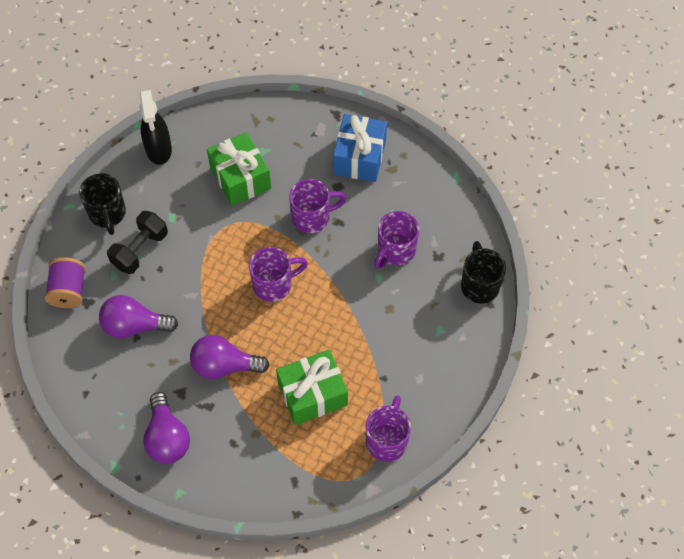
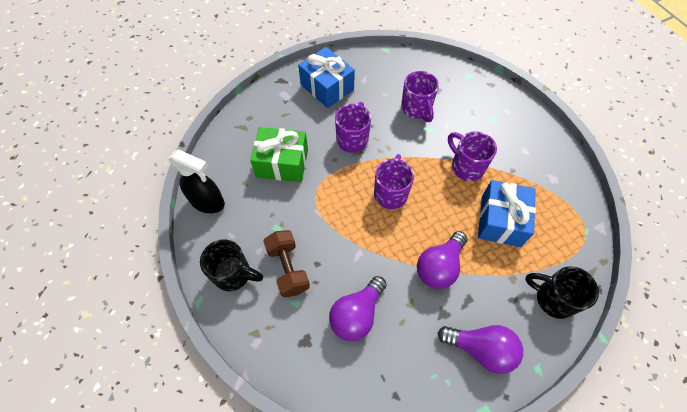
camera: 55 degrees left, 0 degrees up
purple spool [45,257,86,308] -> none
black dumbbell [107,211,168,274] -> brown dumbbell [264,230,310,298]
green gift [276,350,348,425] -> blue gift [478,180,536,247]
purple mug [366,396,411,462] -> purple mug moved to [448,131,497,181]
black mug [461,241,506,303] -> black mug moved to [525,266,599,319]

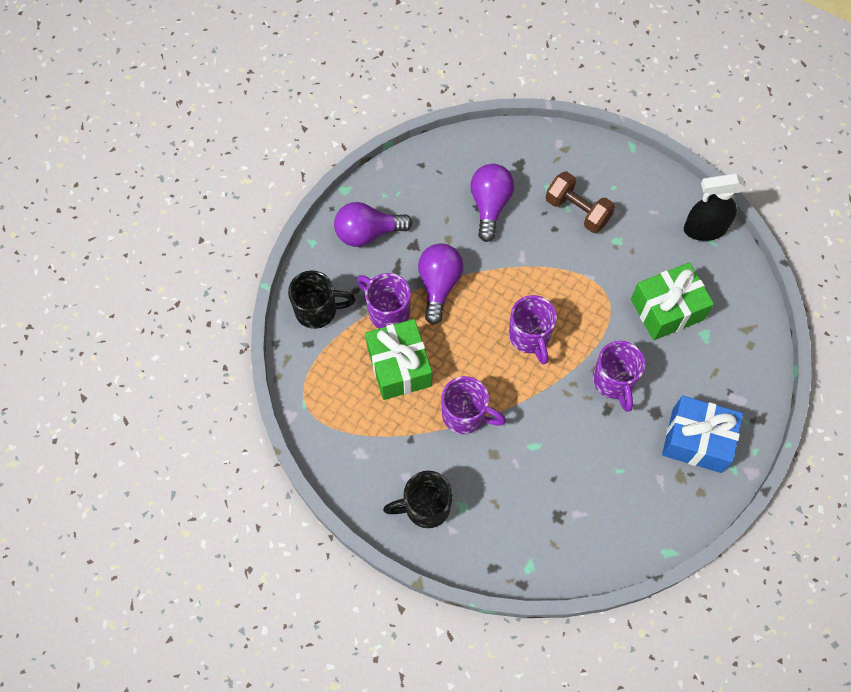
camera: 150 degrees right, 5 degrees up
black mug [200,239,263,291] -> black mug moved to [383,471,453,528]
purple mug [401,71,439,122] -> purple mug moved to [357,273,411,329]
blue gift [478,180,536,247] -> green gift [365,319,432,400]

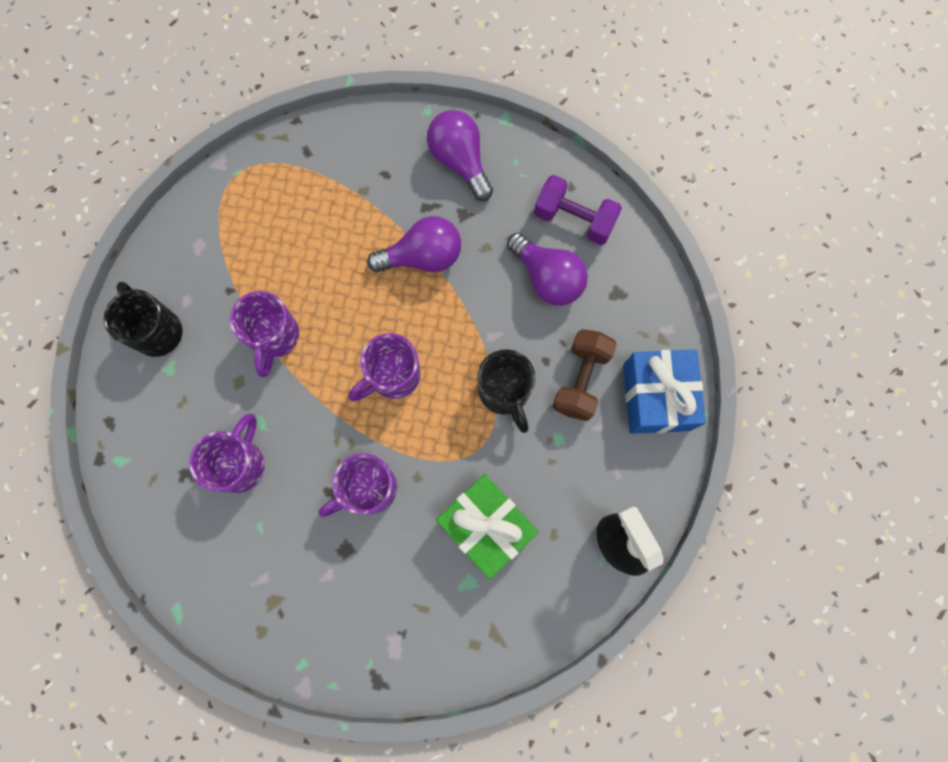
camera: 70 degrees right, 10 degrees up
black mug [288,270,356,329] -> black mug moved to [477,349,536,433]
purple mug [357,273,411,329] -> purple mug moved to [189,414,265,493]
green gift [365,319,432,400] -> none
purple light bulb [470,164,514,242] -> purple light bulb turned 60 degrees clockwise [507,232,588,306]
blue gift [662,396,743,473] -> blue gift moved to [623,350,706,434]
none -> purple dumbbell [534,175,622,245]

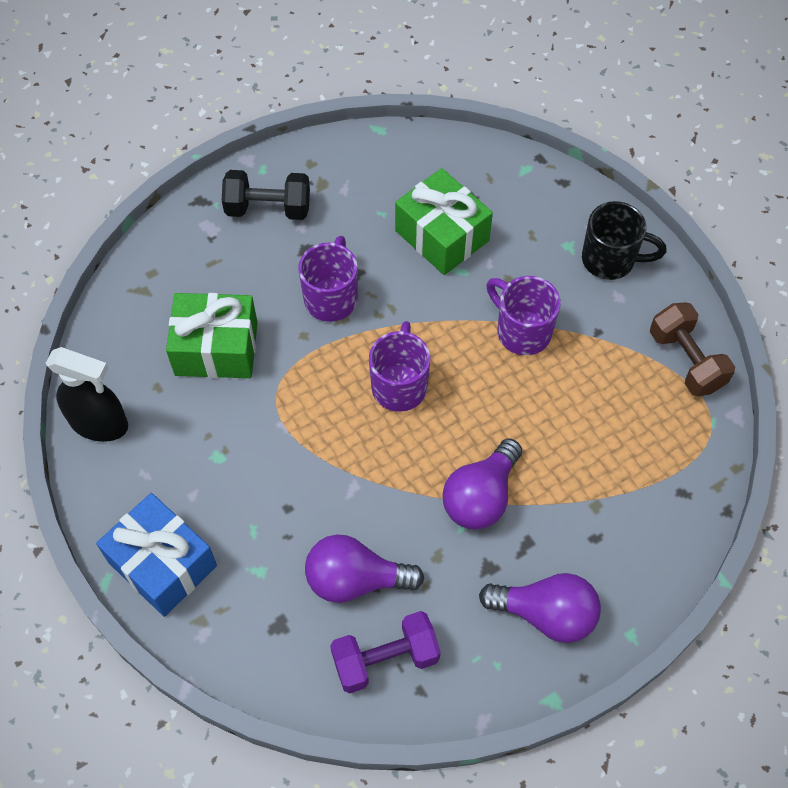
camera: 135 degrees right, 15 degrees down
purple mug [189,414,265,493] -> green gift [395,168,493,275]
black mug [477,349,536,433] -> none
brown dumbbell [553,329,617,421] -> brown dumbbell moved to [650,302,735,396]
none -> black dumbbell [222,170,310,220]

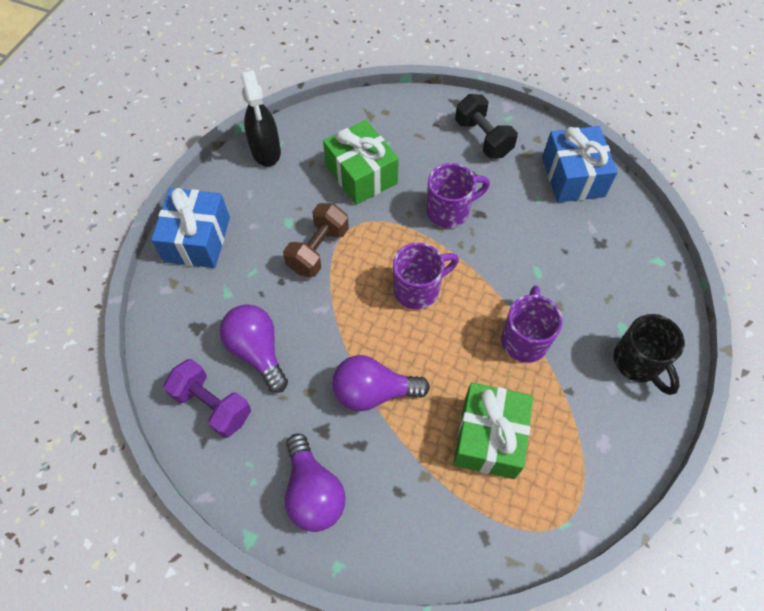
camera: 55 degrees right, 0 degrees up
green gift [395,168,493,275] -> green gift moved to [453,382,533,479]
brown dumbbell [650,302,735,396] -> brown dumbbell moved to [283,203,349,277]
none -> blue gift [542,126,618,203]

